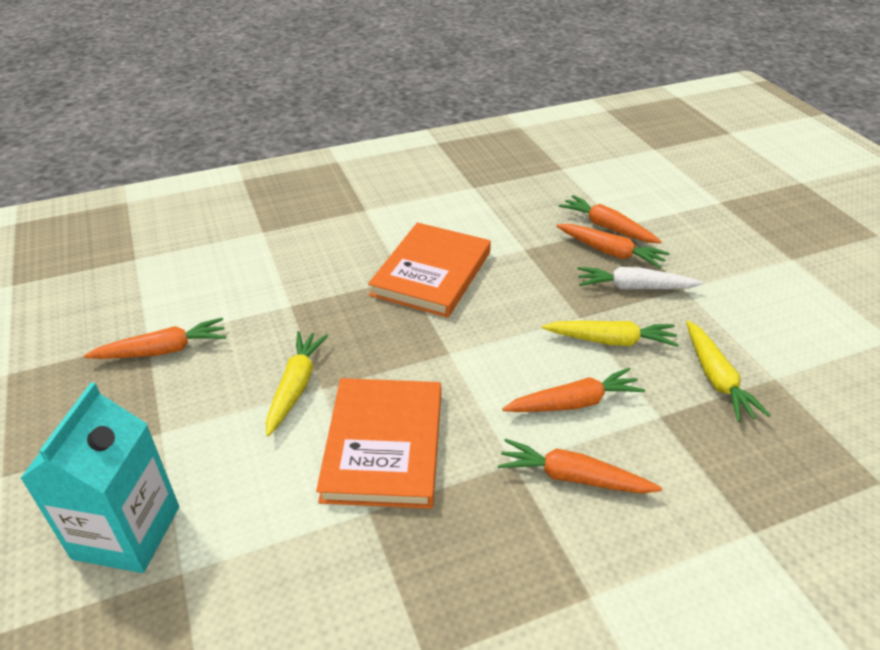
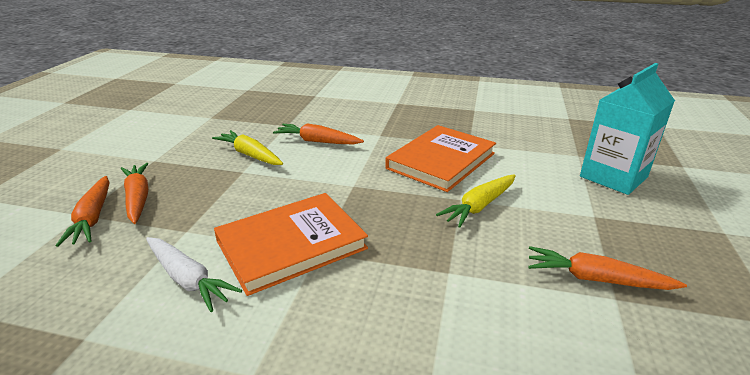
camera: 145 degrees left, 10 degrees down
orange carrot [498,439,662,494] -> none
white carrot [577,267,703,289] -> white carrot moved to [146,237,242,312]
yellow carrot [686,320,770,422] -> none

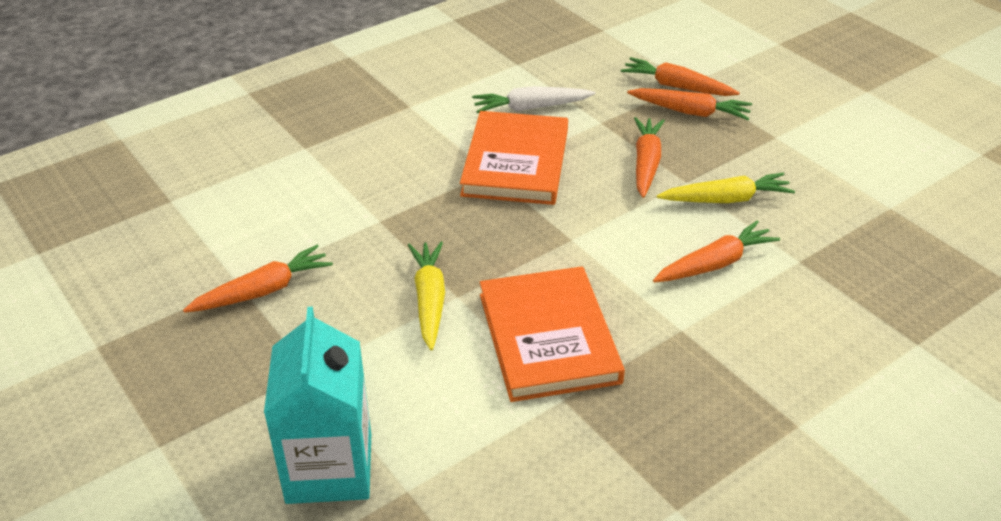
camera: 130 degrees right, 10 degrees up
none -> orange carrot [634,117,665,198]

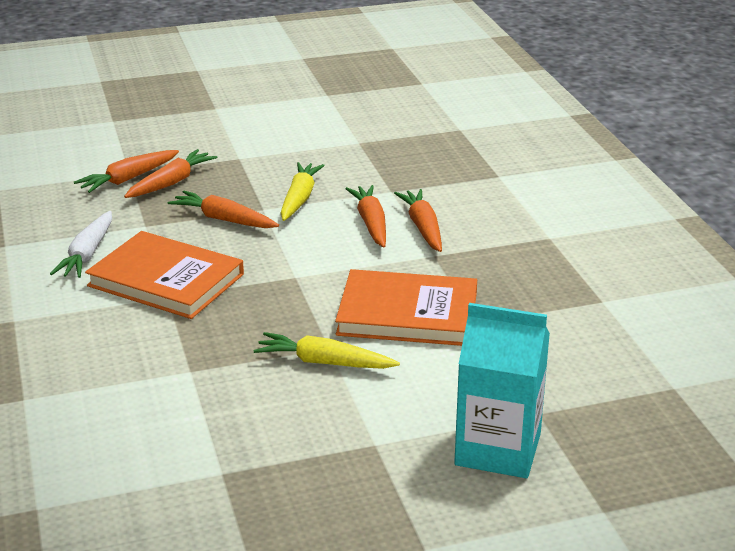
camera: 70 degrees left, 10 degrees down
orange carrot [183,245,333,313] -> orange carrot moved to [394,189,442,252]

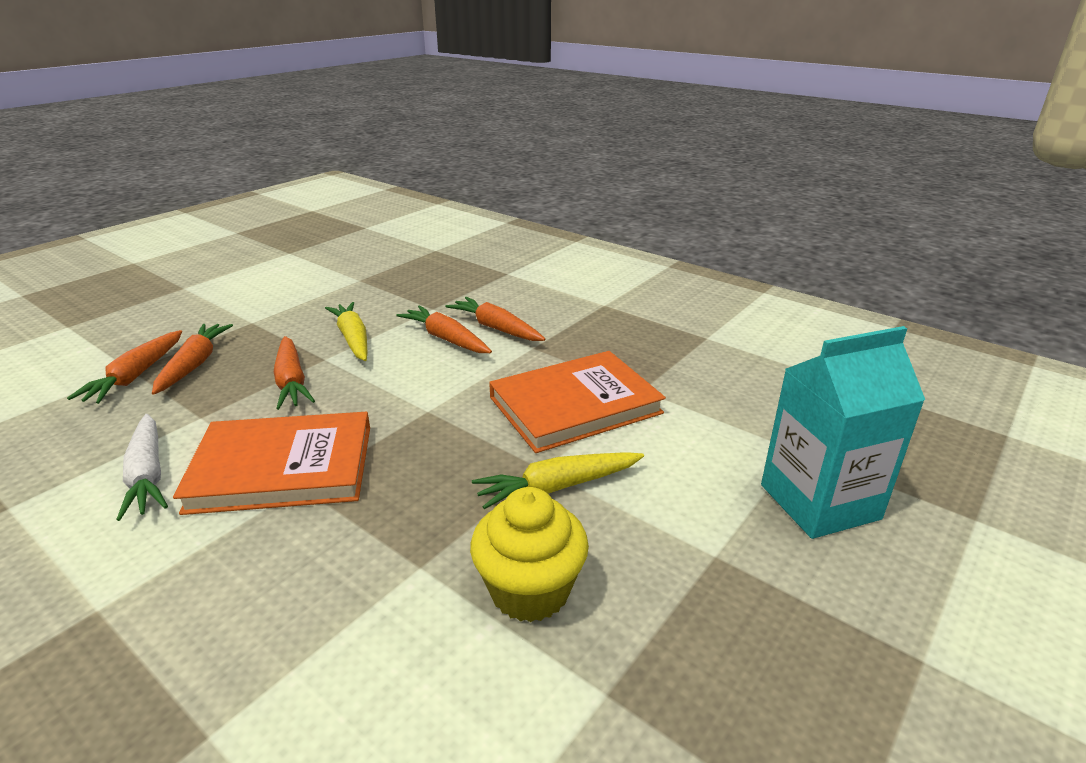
camera: 35 degrees left, 0 degrees up
orange carrot [167,191,279,228] -> orange carrot turned 105 degrees counterclockwise [274,336,315,410]
none -> yellow cupcake [470,487,589,622]

